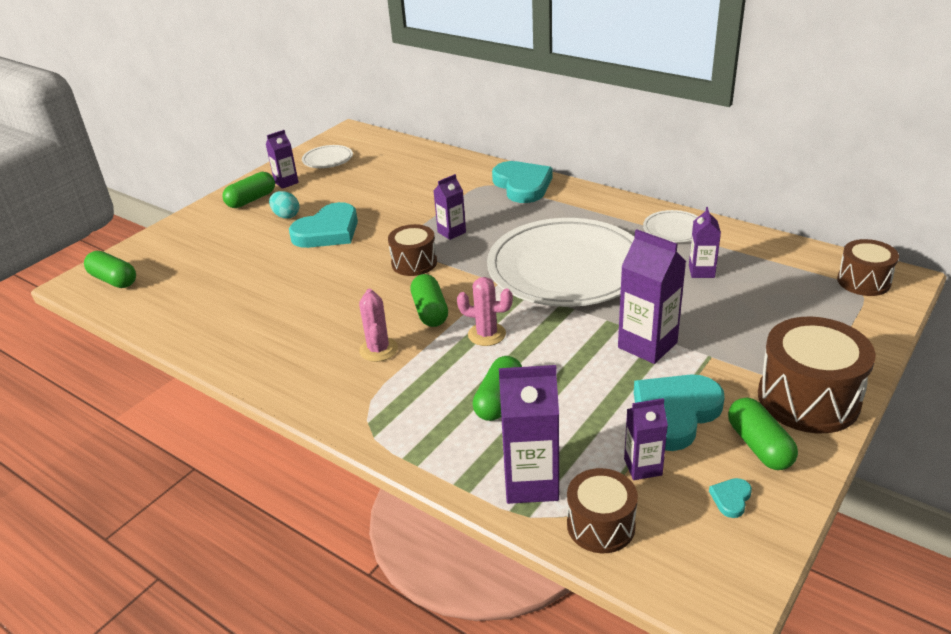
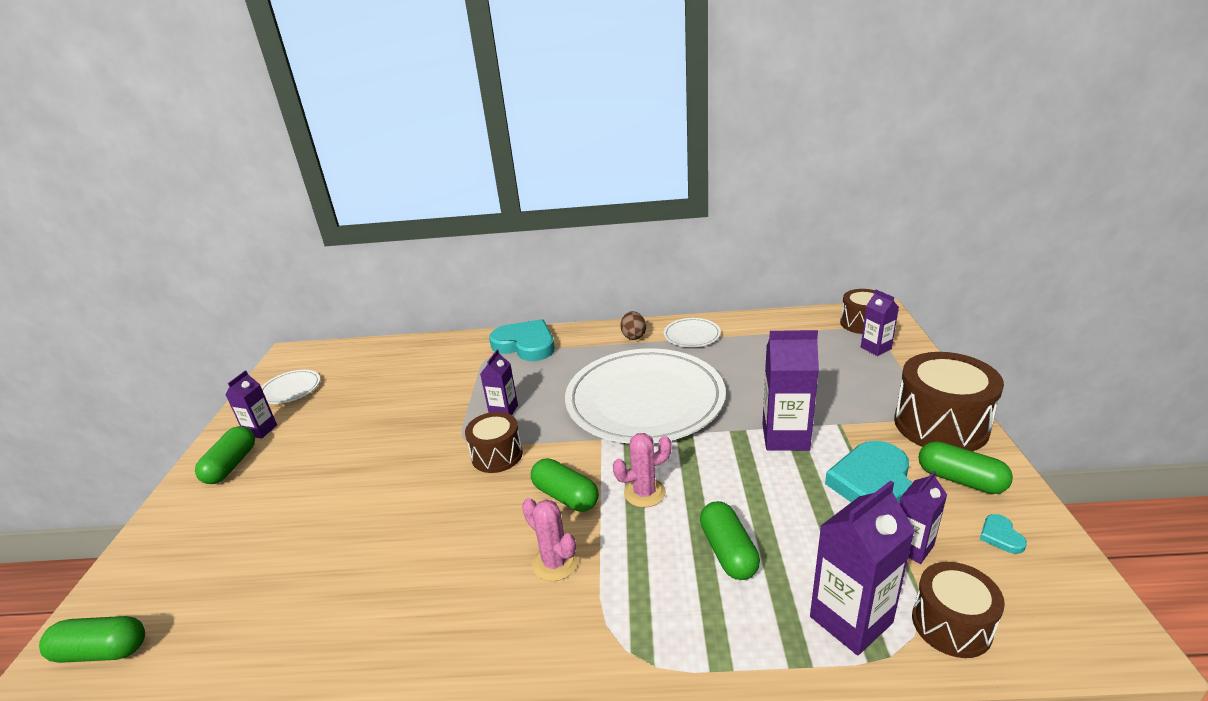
camera: 35 degrees left, 5 degrees down
turquoise egg [269,191,299,219] -> none
turquoise heart [289,202,358,248] -> none
purple carton [689,207,721,278] -> purple carton moved to [861,290,899,356]
none -> brown egg [620,311,646,340]

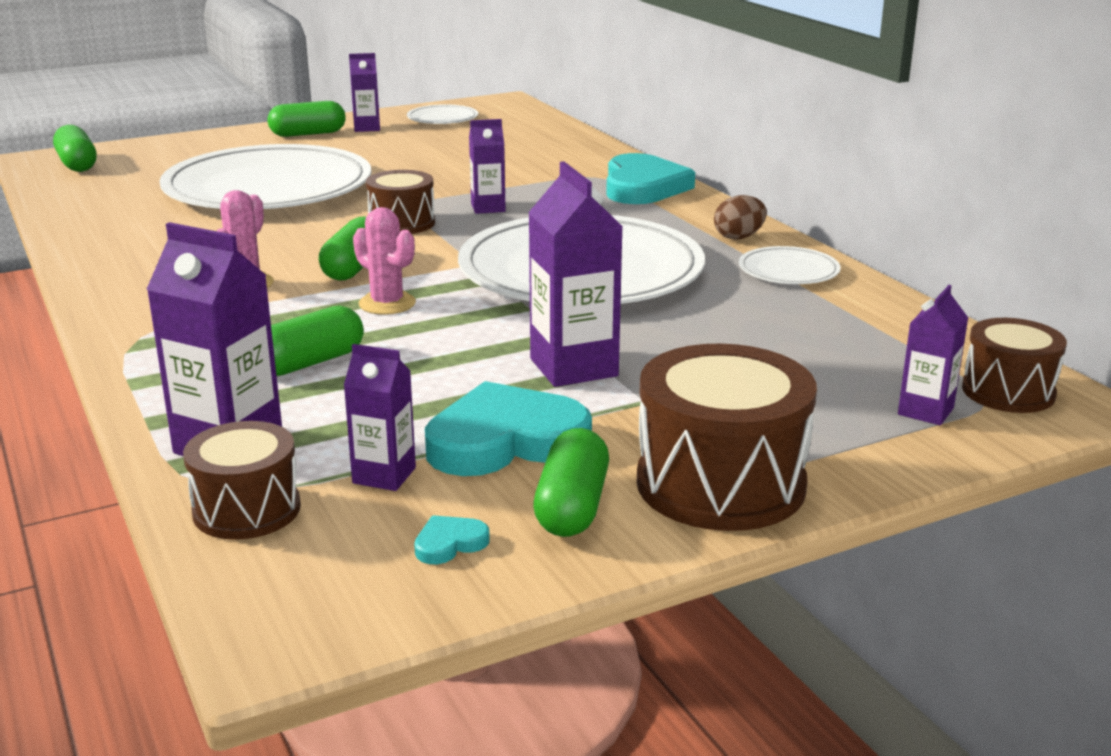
camera: 60 degrees right, 5 degrees down
none -> white plate [159,144,372,209]

